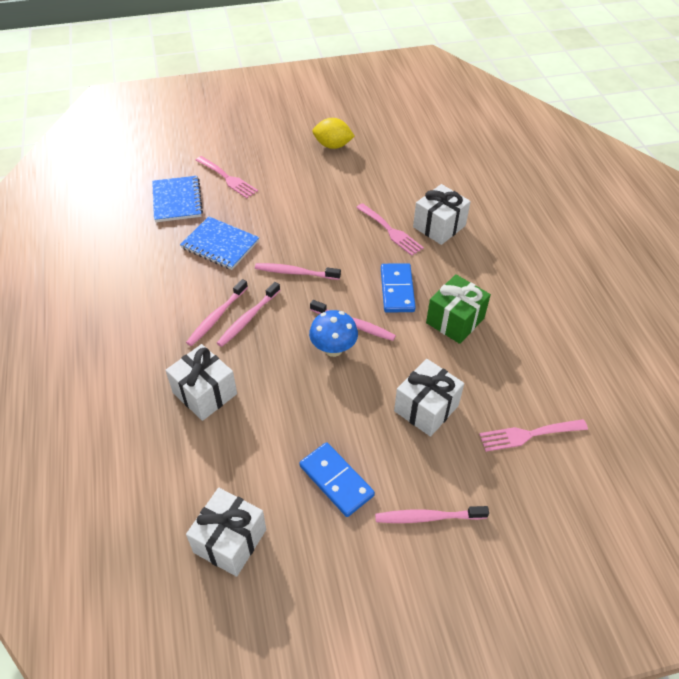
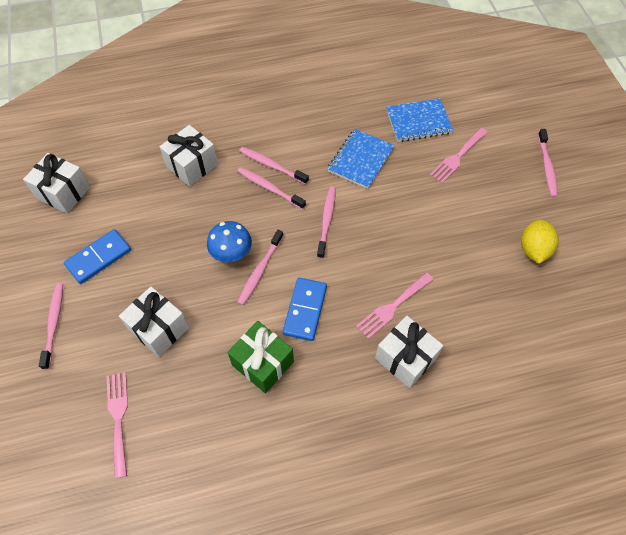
camera: 90 degrees right, 10 degrees up
blue domino [381,263,416,313] -> blue domino turned 75 degrees counterclockwise [283,278,327,341]
none -> pink toothbrush [538,129,558,198]

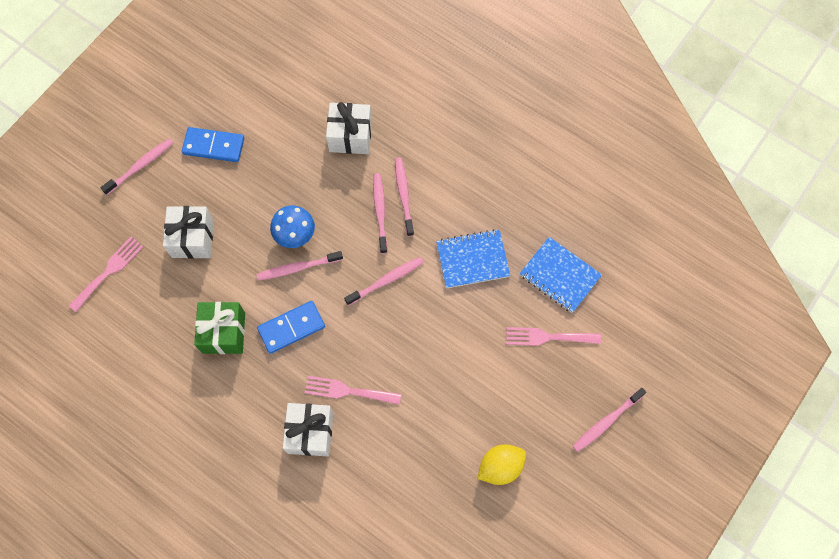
camera: 50 degrees right, 10 degrees up
white gift [23,153,90,214] -> none

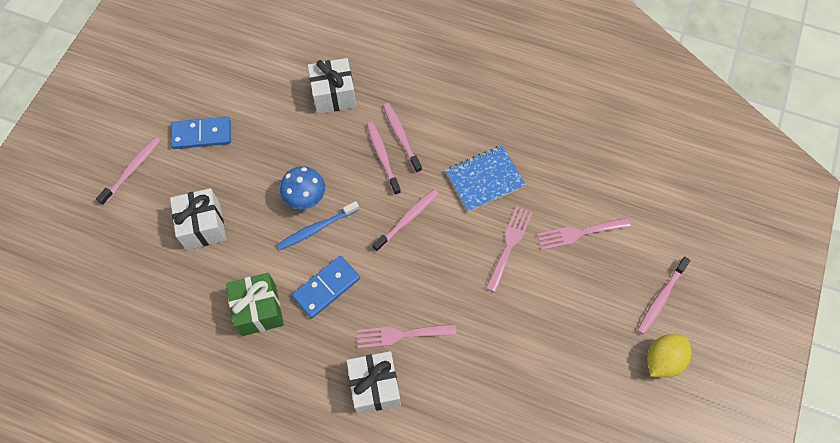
camera: 15 degrees left, 5 degrees down
pink fork [69,237,144,312] -> pink fork moved to [486,206,532,292]
pink toothbrush [257,251,343,280] -> blue toothbrush [277,201,359,250]
yellow lemon [477,444,526,485] -> yellow lemon moved to [647,334,692,378]
blue notebook [520,237,602,313] -> none

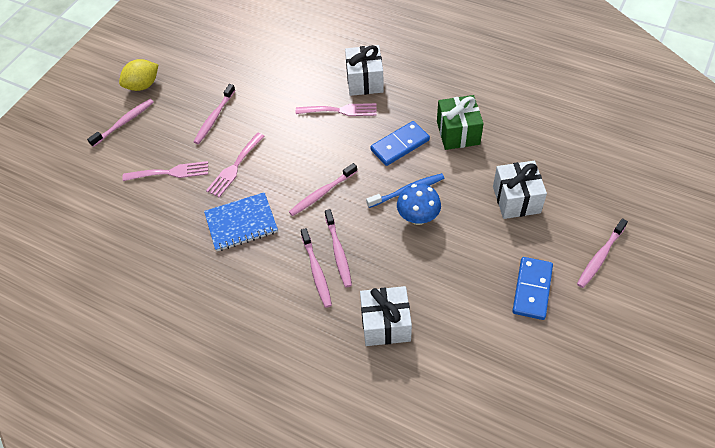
camera: 170 degrees left, 10 degrees down
blue domino [171,117,231,149] -> blue domino turned 75 degrees counterclockwise [513,257,553,320]
none -> pink toothbrush [194,84,235,144]

